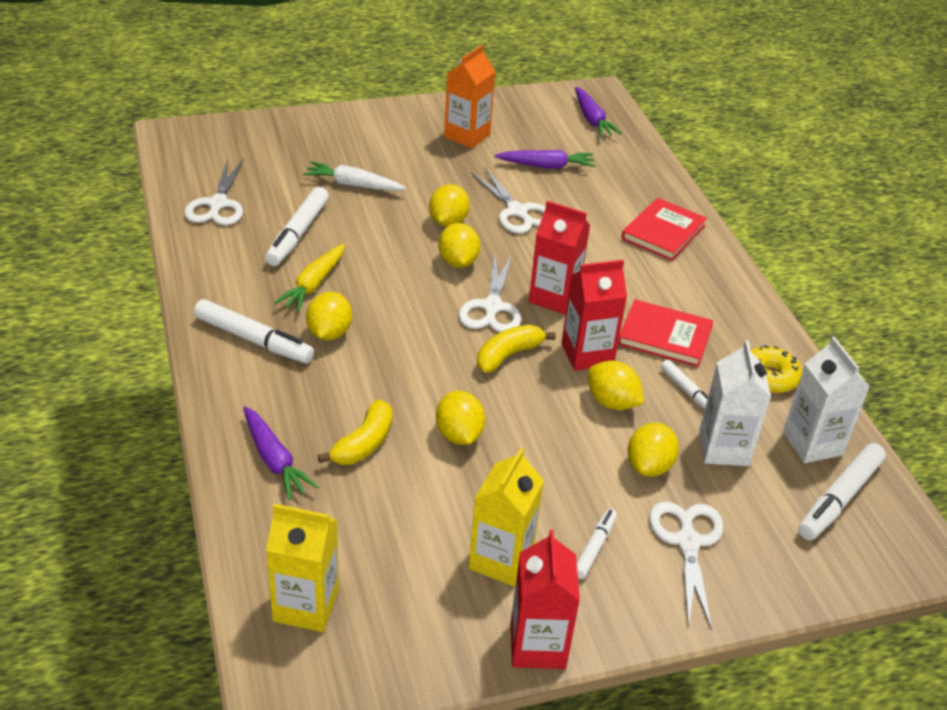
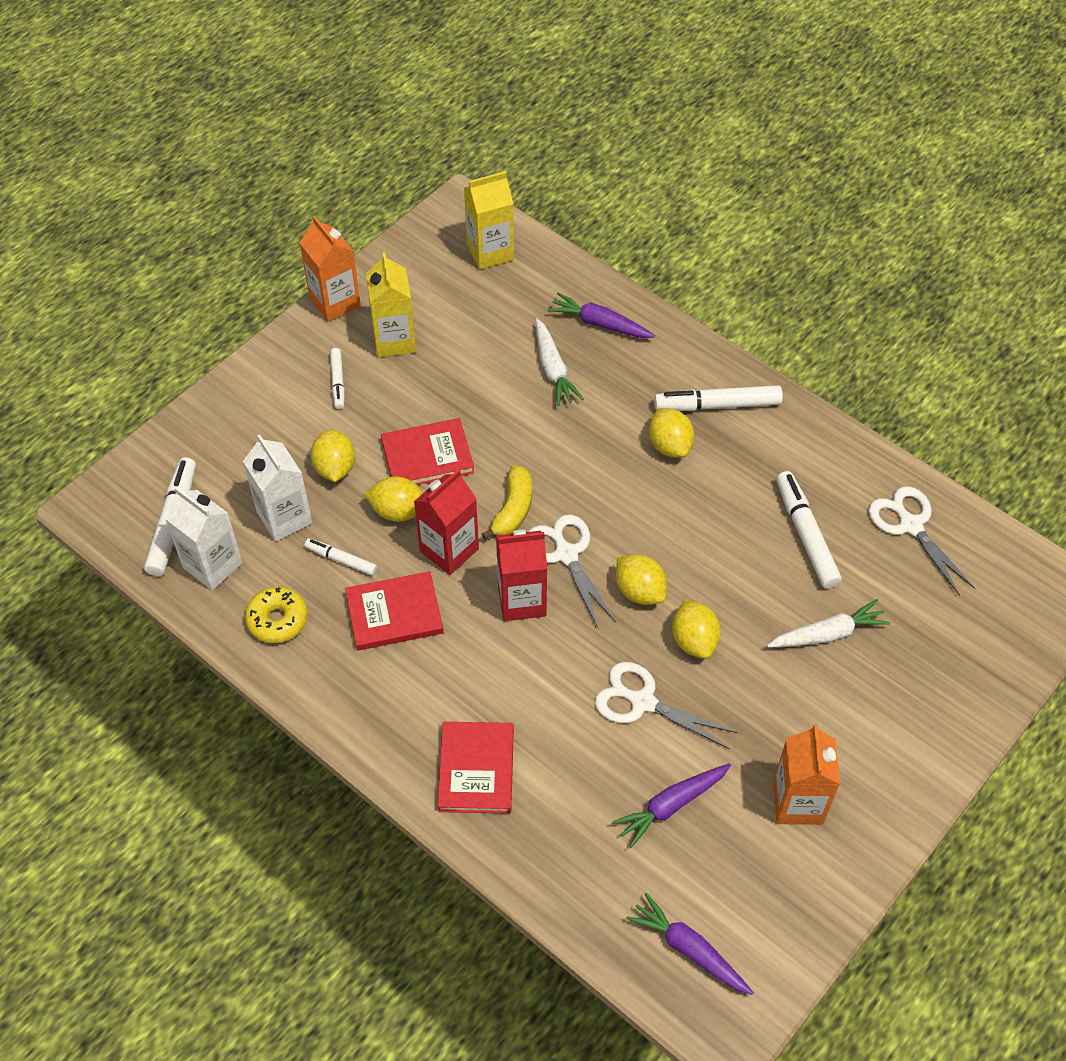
camera: 150 degrees right, 15 degrees up
yellow carrot [274,243,345,312] -> none
yellow banana [318,400,392,465] -> white carrot [536,318,583,406]
yellow lemon [436,391,485,445] -> none
red carton [511,529,580,669] -> orange carton [299,216,361,322]
white scissors [649,501,723,630] -> none
none -> red book [381,418,474,485]

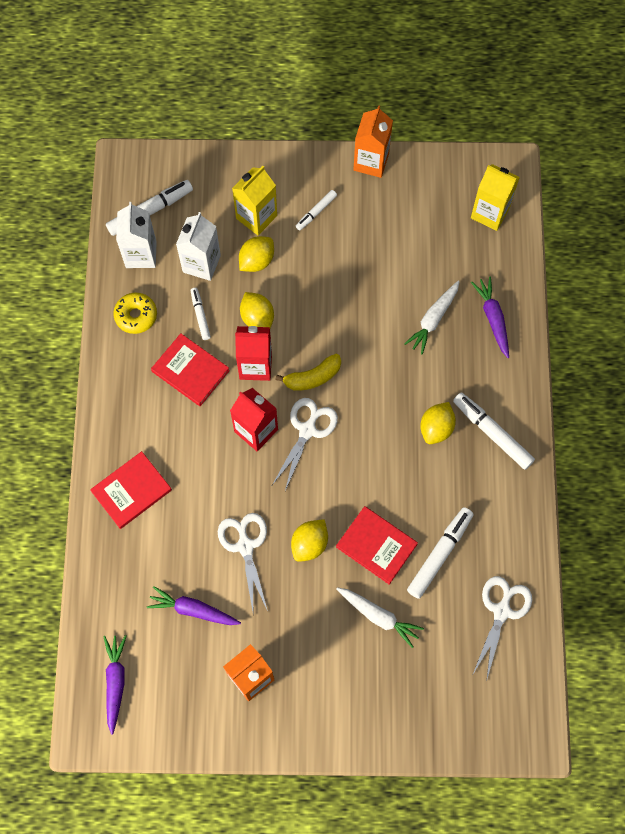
camera: 50 degrees right, 15 degrees up
yellow carton [366,252,416,357] -> yellow carton moved to [232,166,277,235]
red book [381,418,474,485] -> red book moved to [336,506,418,584]
yellow lemon [616,554,667,605] -> none

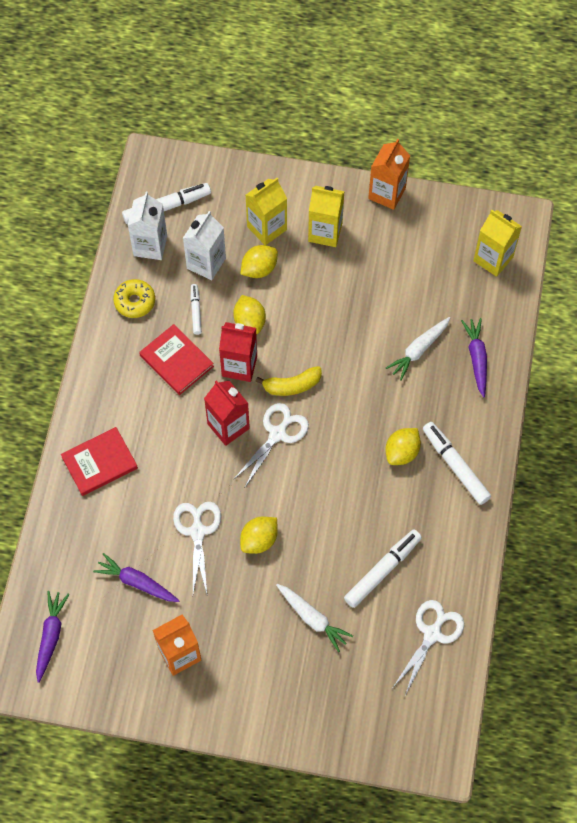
camera: 10 degrees right, 5 degrees down
white marker [296,190,337,231] -> yellow carton [308,186,345,247]
red book [336,506,418,584] -> none

